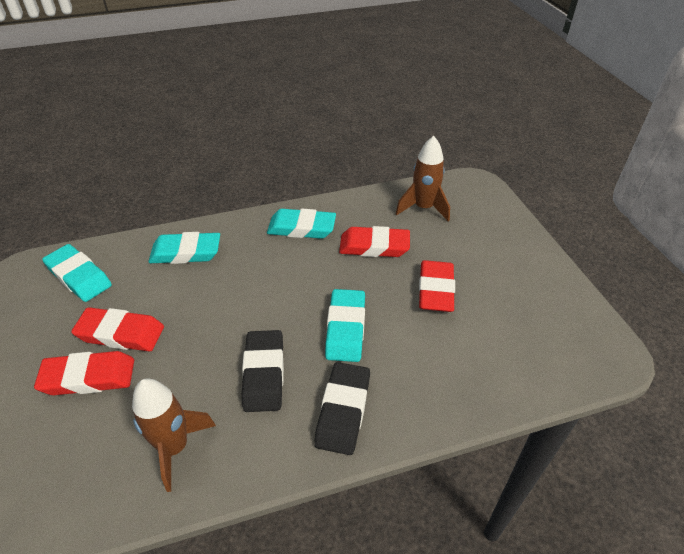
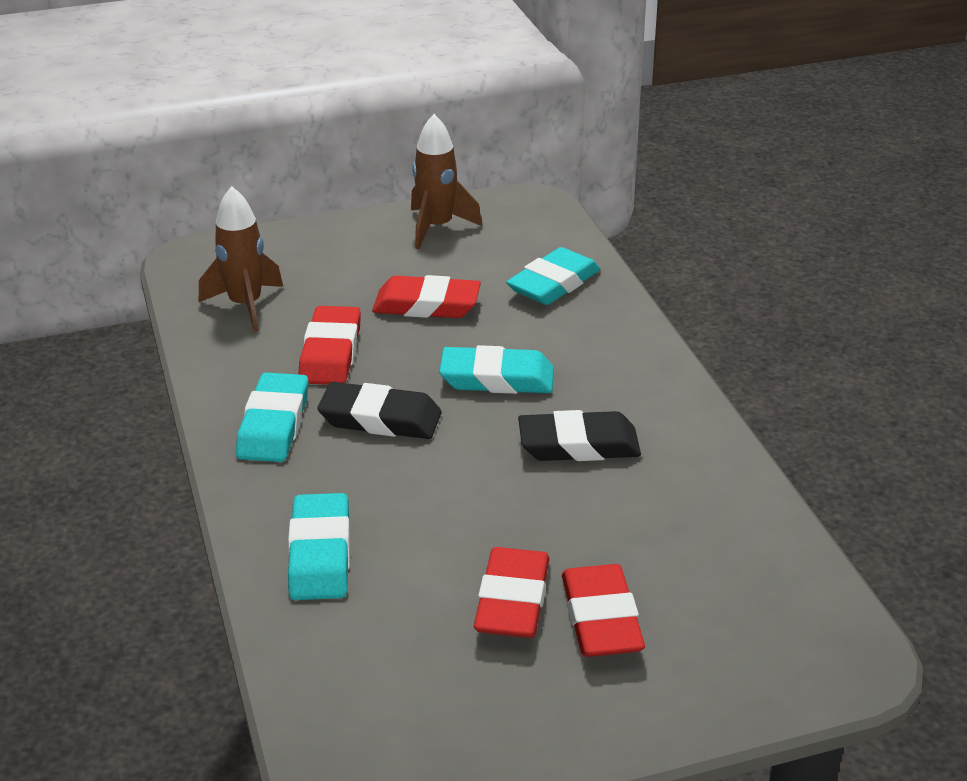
camera: 90 degrees left, 10 degrees down
turquoise eraser [42,244,112,302] -> turquoise eraser moved to [506,247,600,305]
brown rocket [132,378,216,492] -> brown rocket moved to [411,114,482,249]
black eraser [314,362,370,455] -> black eraser moved to [317,382,442,439]

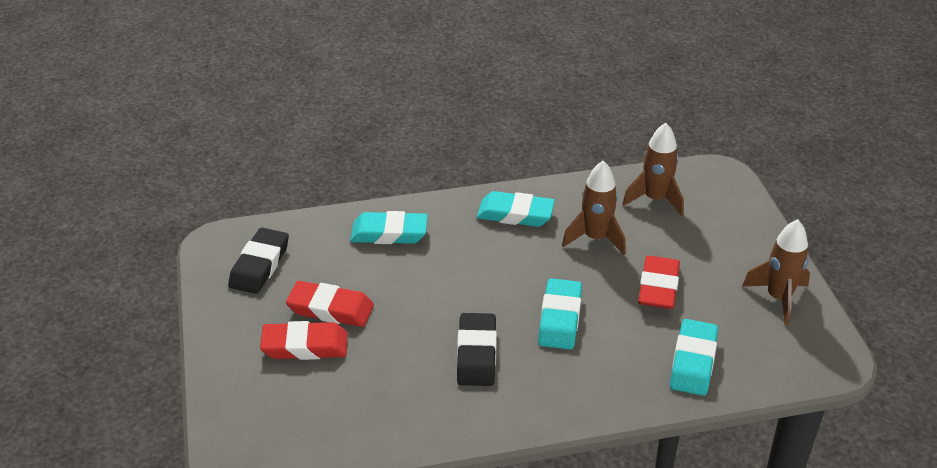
camera: 95 degrees right, 5 degrees up
red eraser [299,306,361,385] -> brown rocket [562,161,626,255]
black eraser [317,382,442,439] -> black eraser moved to [228,228,289,294]
turquoise eraser [506,247,600,305] -> turquoise eraser turned 60 degrees clockwise [670,319,718,396]

